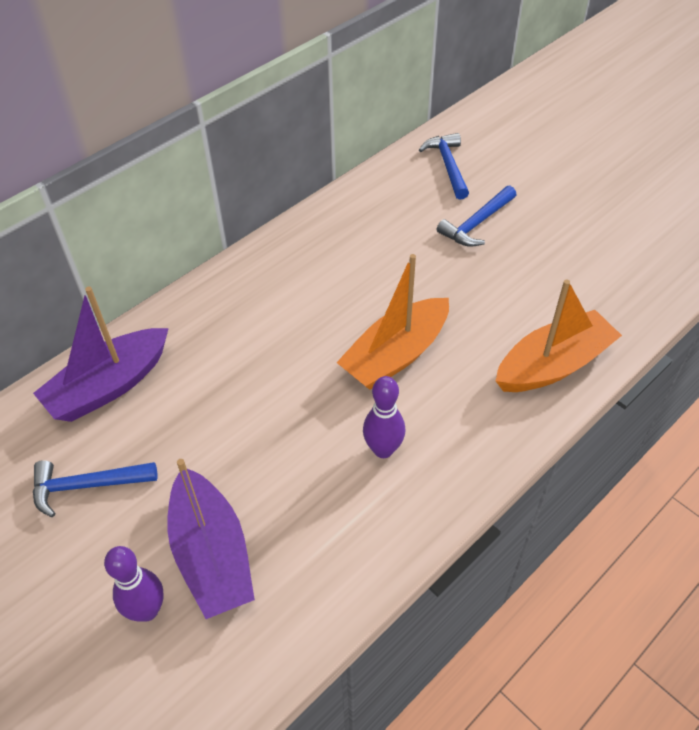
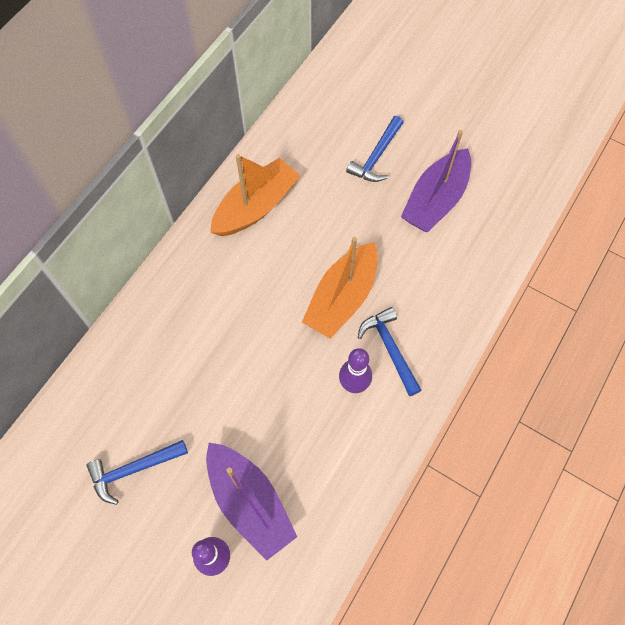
camera: 15 degrees left, 15 degrees up
purple boat [33,287,169,422] -> purple boat moved to [401,130,471,232]
blue hammer [419,133,469,200] -> blue hammer moved to [358,307,421,396]
orange boat [496,279,622,392] -> orange boat moved to [210,154,300,236]

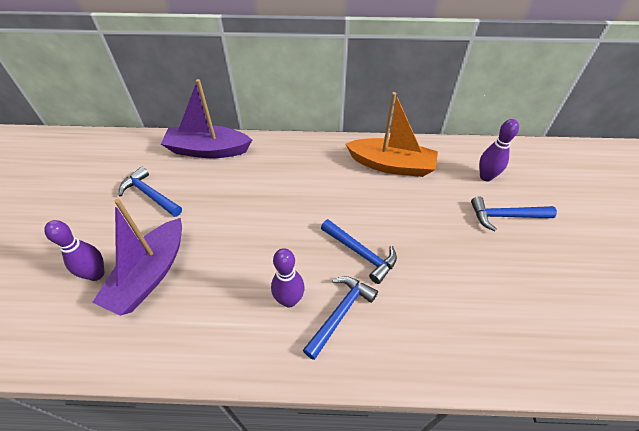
camera: 60 degrees right, 15 degrees down
orange boat [302,237,378,339] -> blue hammer [321,219,397,284]
purple boat [401,130,471,232] -> purple boat moved to [161,79,252,158]
none -> purple bowling pin [479,119,519,182]

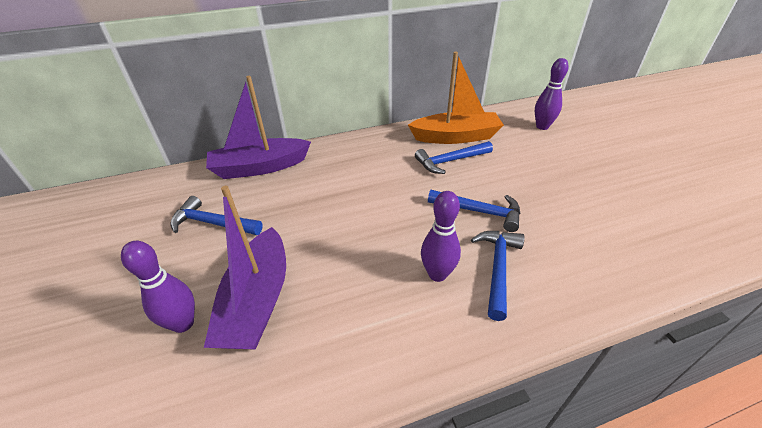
camera: 20 degrees left, 10 degrees down
blue hammer [471,196,557,231] -> blue hammer moved to [415,141,493,174]

